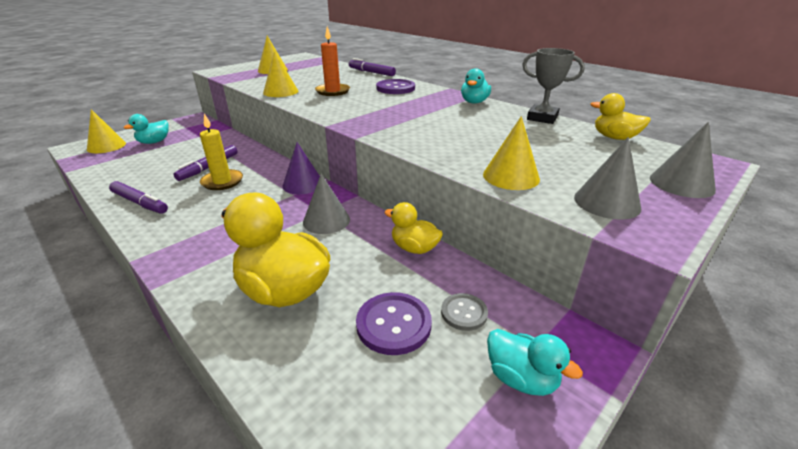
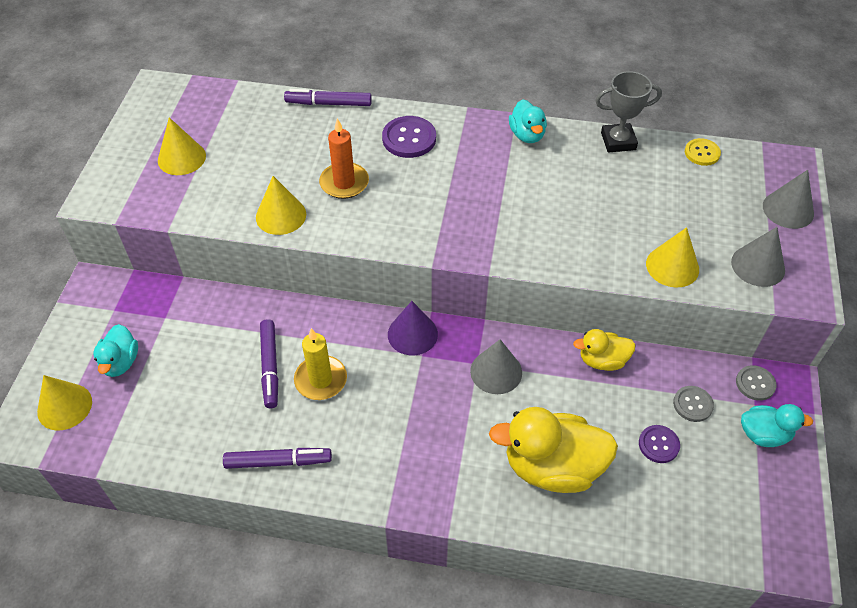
camera: 35 degrees left, 20 degrees up
purple button [356,292,432,355] -> purple button [639,425,680,463], size x0.63
yellow duck [591,93,651,140] -> yellow button [685,138,721,166]
none -> grey button [736,365,776,401]

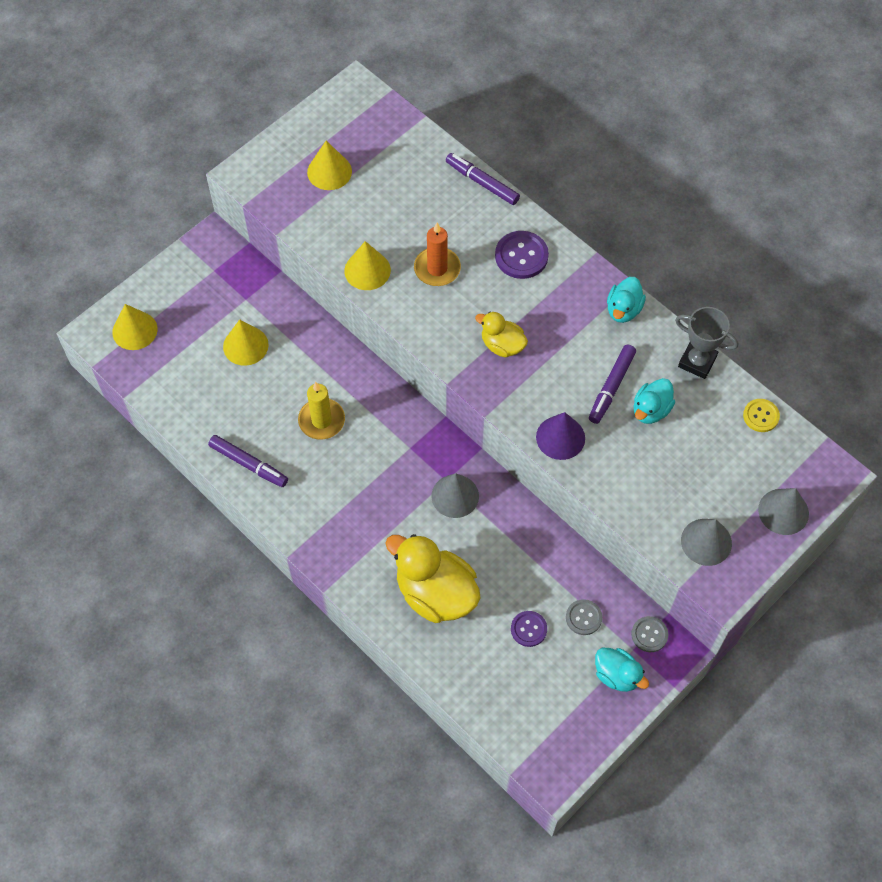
camera: 35 degrees right, 10 degrees up
turquoise duck [93,324,138,377] -> turquoise duck moved to [634,378,675,424]
purple marker [260,319,278,408] -> purple marker moved to [589,345,636,424]
purple cone [388,301,438,355] -> purple cone moved to [536,412,585,460]
yellow duck [573,329,635,371] -> yellow duck moved to [475,311,528,358]
yellow cone [646,227,699,288] -> yellow cone moved to [223,319,269,366]

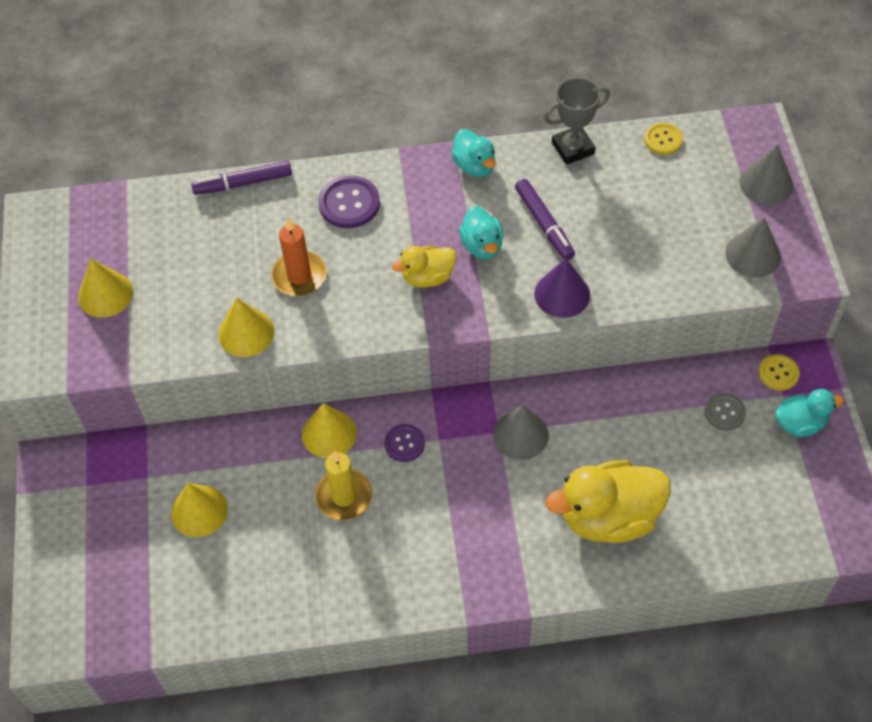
camera: 50 degrees left, 5 degrees down
yellow cone [112,304,158,350] -> yellow cone moved to [302,403,357,458]
purple marker [208,435,288,487] -> none
purple button [511,611,547,647] -> purple button moved to [384,424,425,462]
grey button [631,616,668,652] -> yellow button [759,354,800,391]
turquoise duck [634,378,675,424] -> turquoise duck moved to [459,206,503,259]

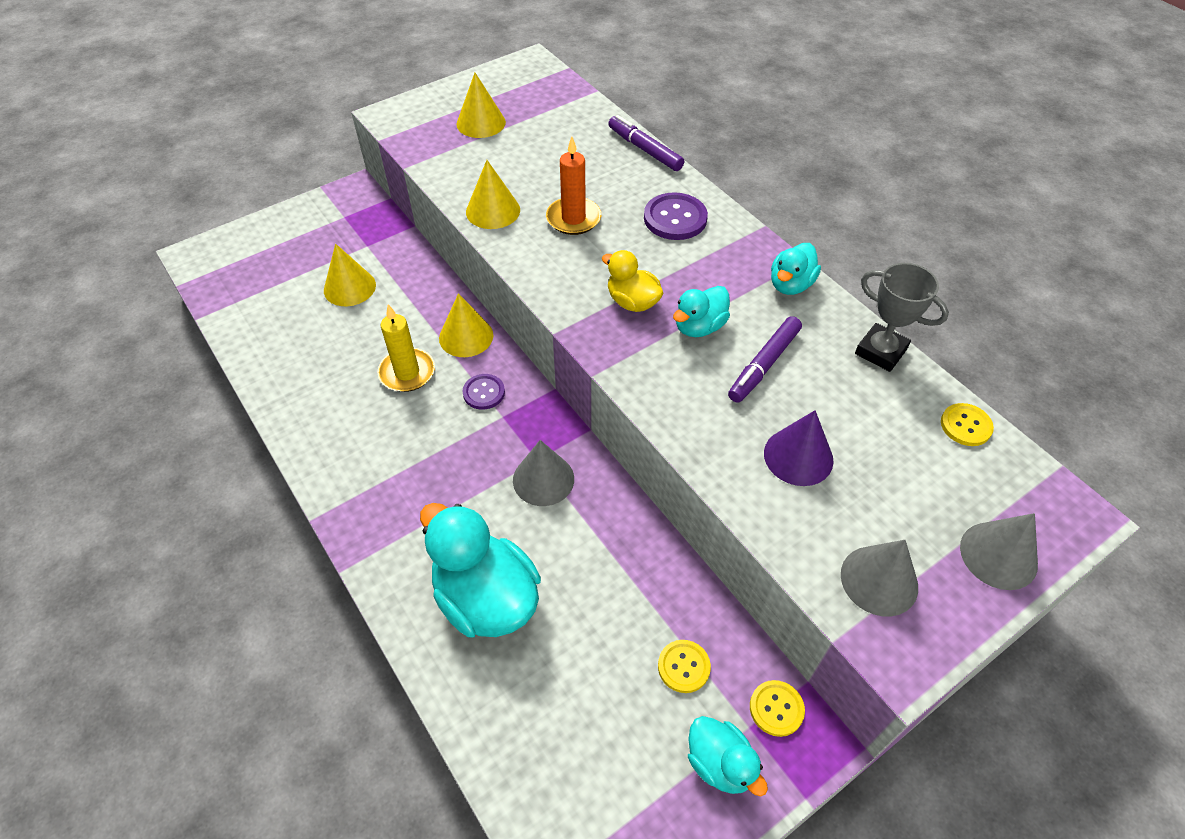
camera: 60 degrees right, 5 degrees down
purple cone [534,258,590,318] -> purple cone moved to [764,410,833,486]
yellow duck [546,460,671,543] -> turquoise duck [420,503,541,638]
grey button [705,393,746,431] -> yellow button [658,640,711,693]

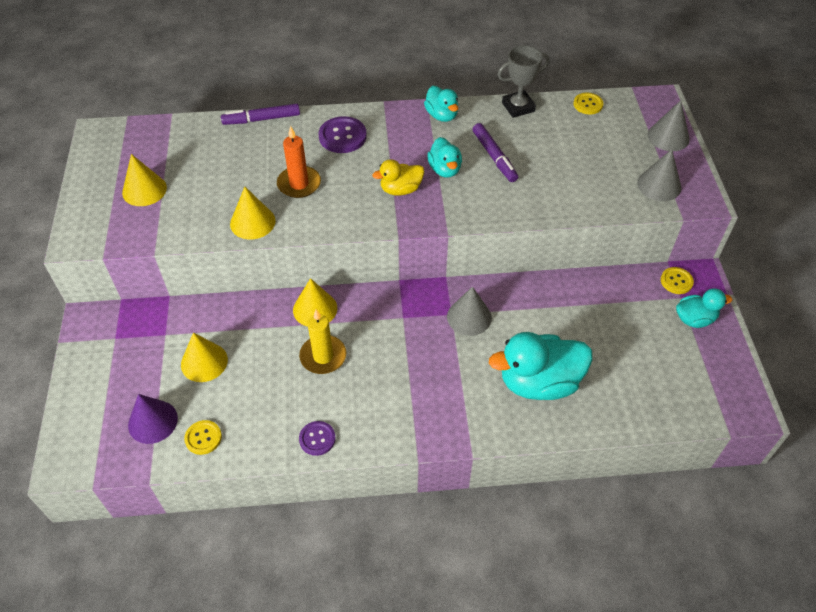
camera: 60 degrees left, 0 degrees up
purple button [462,374,505,410] -> purple button moved to [299,421,336,456]
yellow button [658,640,711,693] -> yellow button moved to [184,420,222,455]
purple cone [764,410,833,486] -> purple cone moved to [128,394,178,444]

